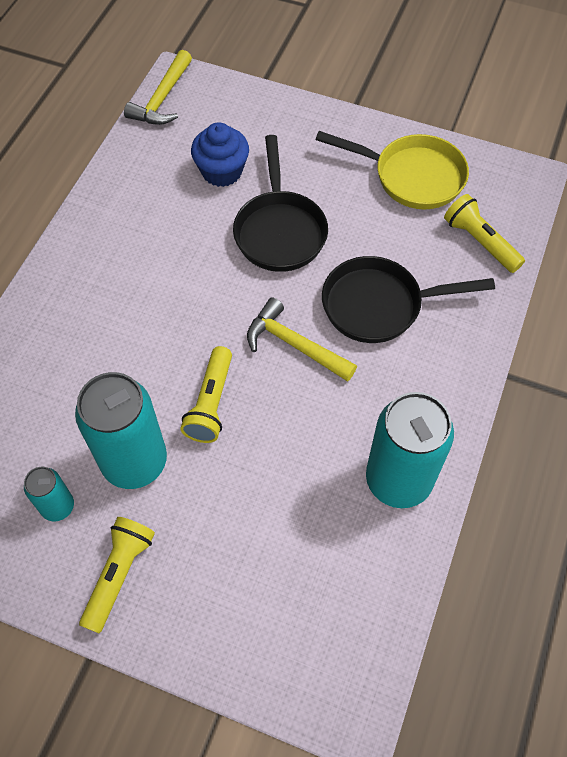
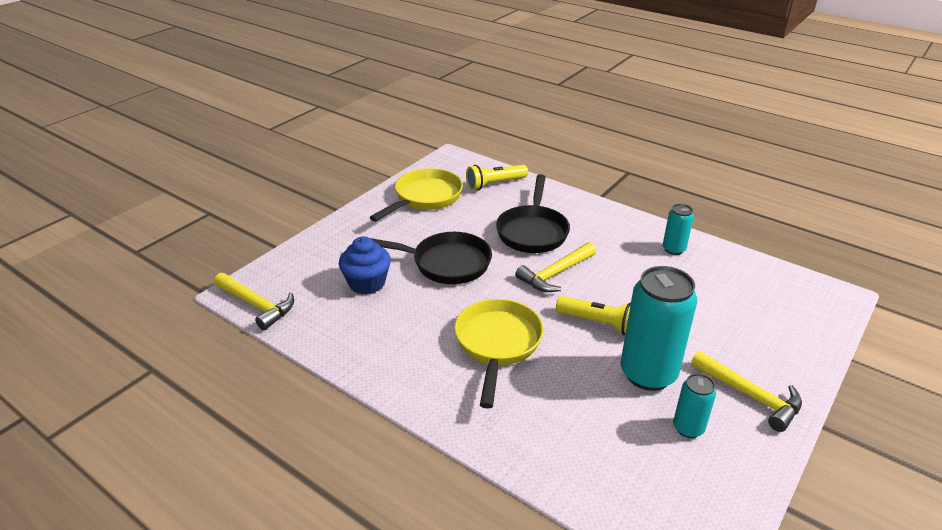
camera: 75 degrees left, 25 degrees down
yellow flashlight [79,517,155,633] -> yellow hammer [691,351,802,432]
turquoise can [366,392,454,508] -> turquoise can [663,204,694,255], size x0.51
none -> yellow pan [454,299,544,409]

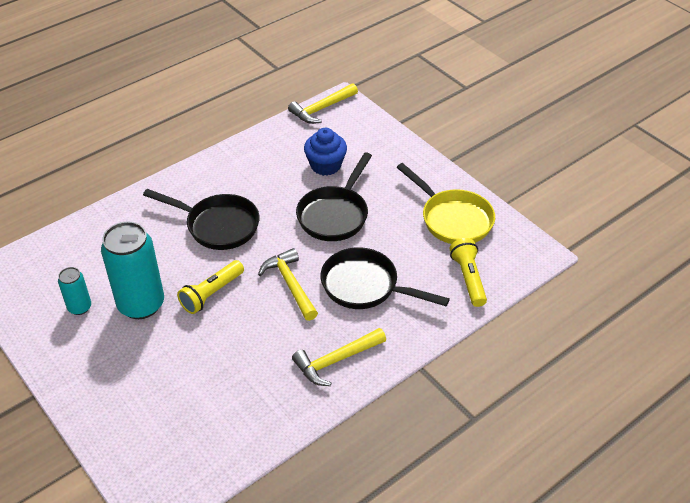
camera: 105 degrees right, 10 degrees up
yellow pan [454,299,544,409] -> black pan [143,189,260,250]
turquoise can [663,204,694,255] -> none
yellow hammer [691,351,802,432] -> yellow hammer moved to [292,328,386,386]

